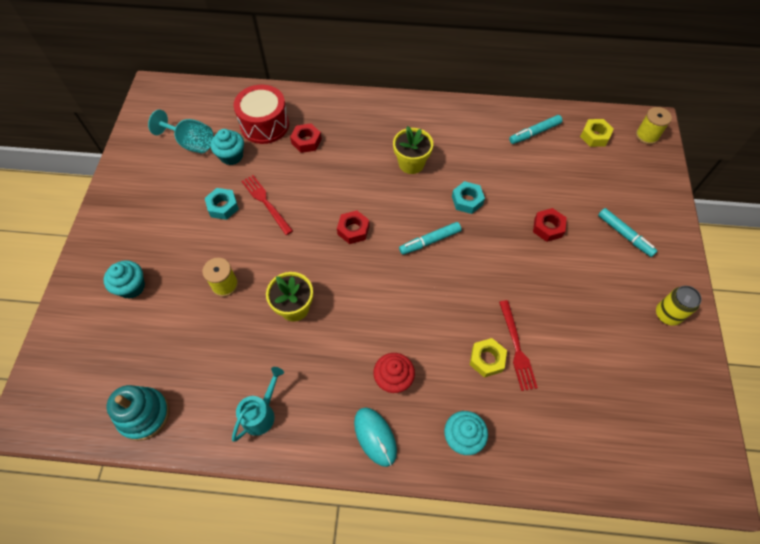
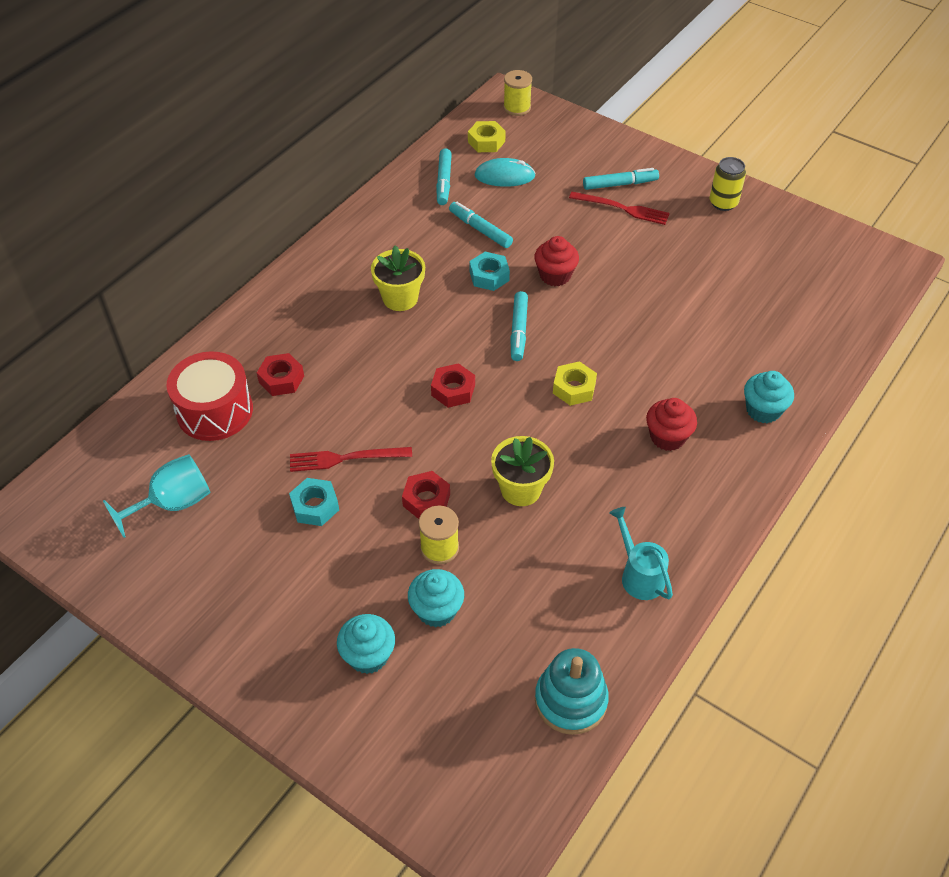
camera: 60 degrees left, 10 degrees down
turquoise cupcake [211,129,244,165] -> turquoise cupcake moved to [408,569,464,628]
turquoise mouse [354,408,397,467] -> turquoise mouse moved to [475,158,536,187]
yellow nut [470,338,507,378] -> yellow nut moved to [553,361,597,406]
red fork [499,300,538,391] -> red fork moved to [569,192,670,225]
red nut [533,208,567,242] -> red nut moved to [402,471,450,519]
none -> turquoise marker [449,202,513,248]
none -> red cupcake [534,236,579,286]

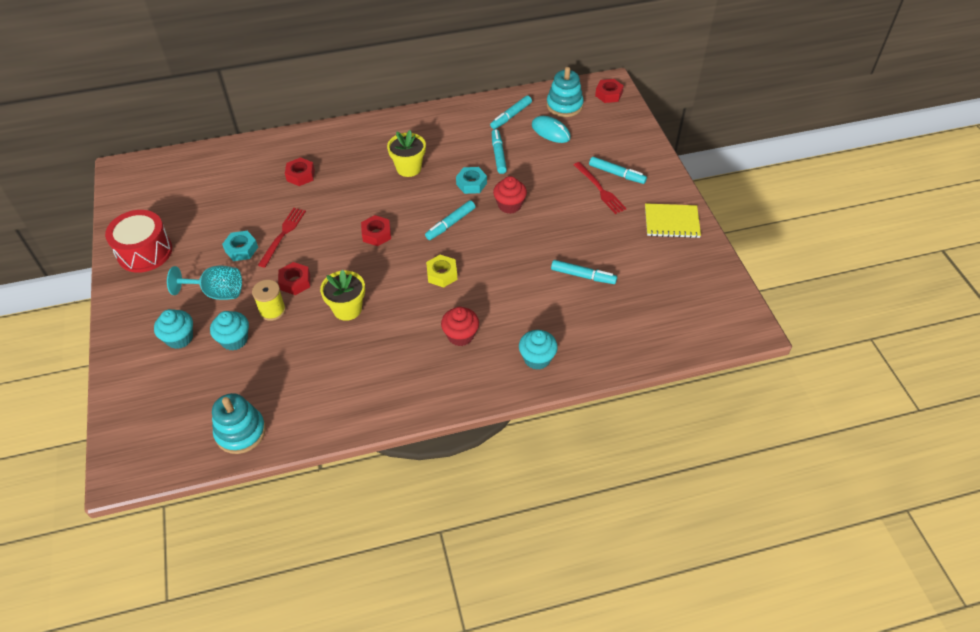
camera: 40 degrees right, 0 degrees up
turquoise goblet [103,454,210,538] -> turquoise goblet moved to [167,266,242,300]
red drum [166,351,253,441] -> red drum moved to [105,210,172,273]
red fork [290,447,412,472] -> red fork turned 75 degrees clockwise [258,208,306,268]
yellow nut [468,121,506,152] -> turquoise stacking toy [547,67,584,117]
yellow spool [503,70,532,116] -> red nut [595,79,624,103]
turquoise watering can [610,507,673,600] -> none
yellow can [710,157,746,211] -> yellow notebook [645,203,701,238]
none -> turquoise marker [551,260,617,284]

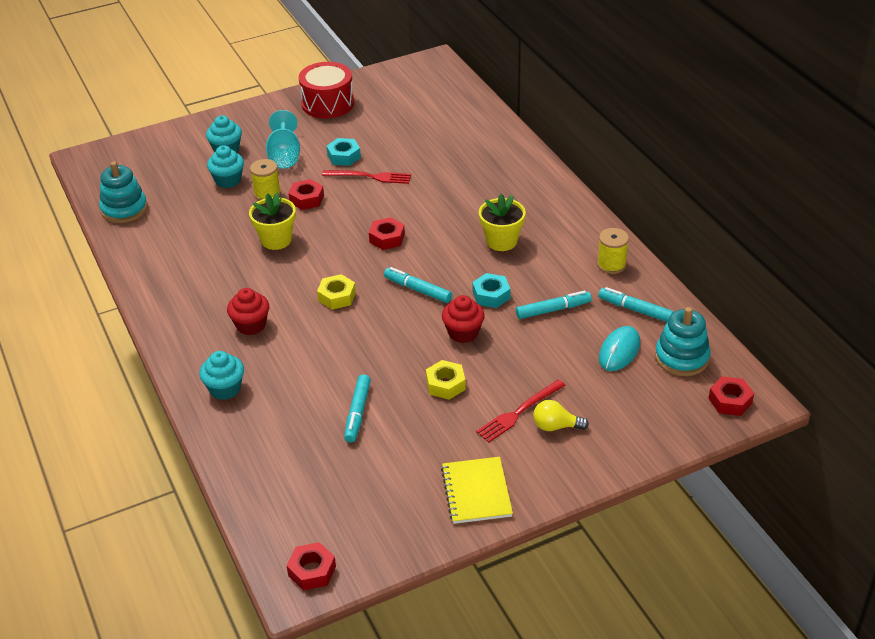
camera: 80 degrees right, 10 degrees down
red nut [285,157,315,186] -> red nut moved to [287,542,336,590]
turquoise marker [589,157,647,184] -> yellow light bulb [533,400,589,431]
none -> yellow nut [426,360,466,400]
none -> yellow spool [597,228,629,274]

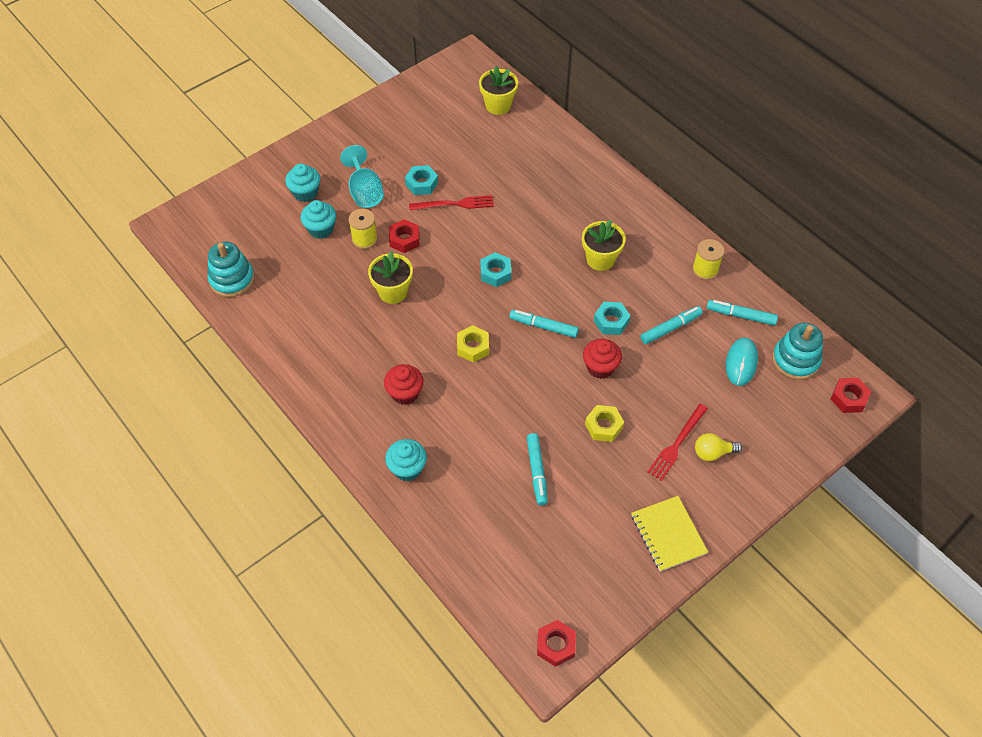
camera: 15 degrees left, 15 degrees up
red drum [299,62,354,118] -> none
red nut [369,217,405,250] -> turquoise nut [480,252,511,287]
none -> yellow flower pot [479,66,518,115]

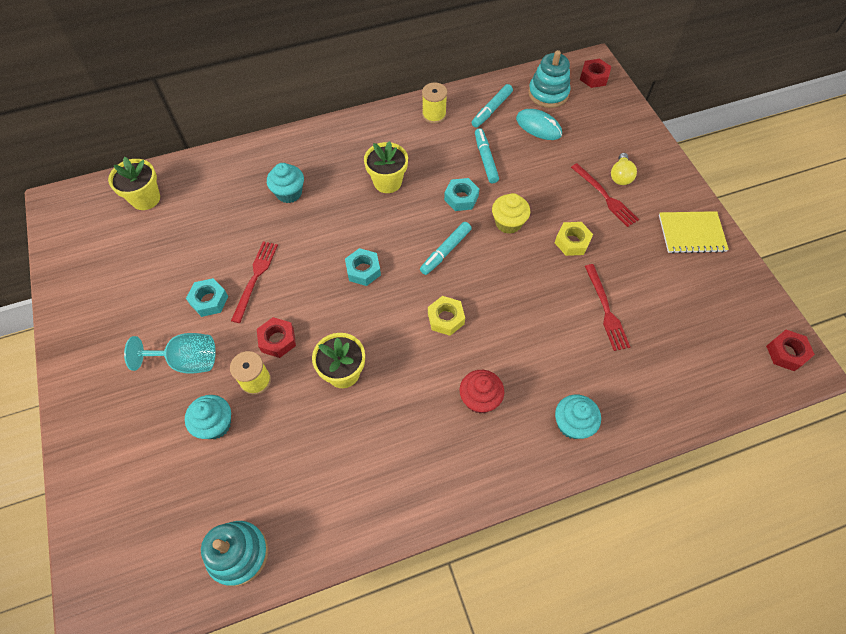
camera: 70 degrees left, 5 degrees up
turquoise cupcake [285,164,321,202] -> turquoise cupcake moved to [267,163,304,203]
turquoise marker [527,433,548,505] -> red fork [585,264,630,351]
red cupcake [583,339,622,379] -> yellow cupcake [492,193,530,234]

